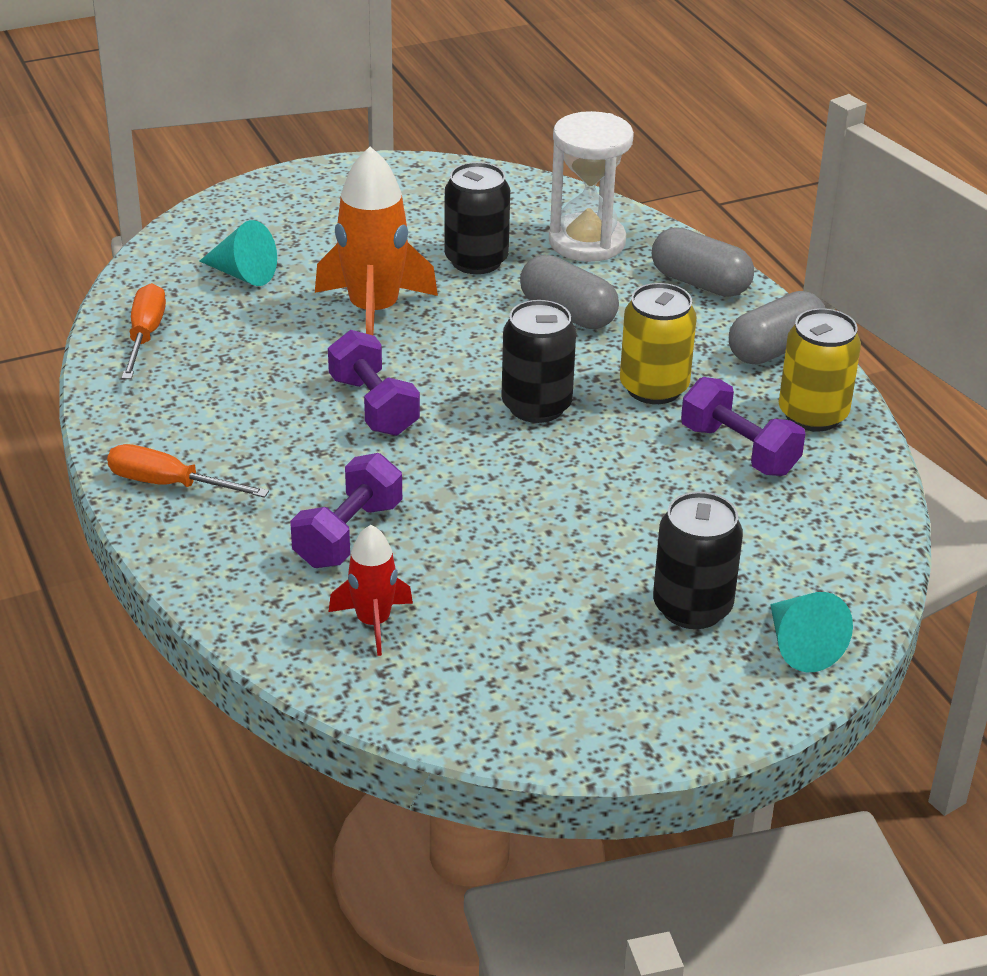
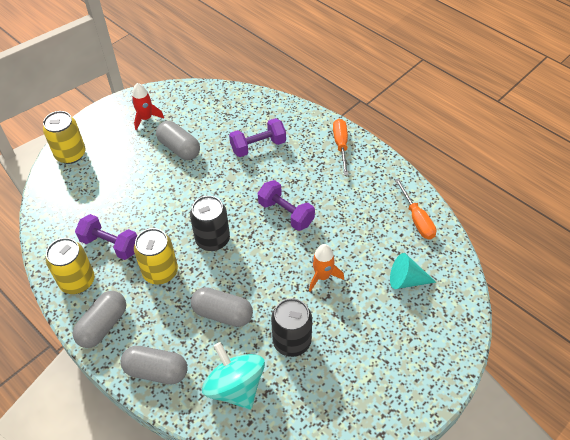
camera: 160 degrees right, 15 degrees up
orange screwdriver [107,444,269,498] -> orange screwdriver turned 90 degrees counterclockwise [333,119,349,175]
purple dumbbell [290,453,402,568] -> purple dumbbell turned 60 degrees clockwise [229,118,286,157]
orange rocket [315,147,438,335] -> orange rocket [309,244,344,292], size x0.56
red rocket [329,525,413,656] -> red rocket moved to [132,83,164,130]
white hourglass [549,111,634,262] -> turquoise spinning top [202,342,265,410]
black can [653,492,743,629] -> none
turquoise cone [770,592,853,672] -> yellow can [43,111,86,164]
none -> grey capsule [156,121,200,160]

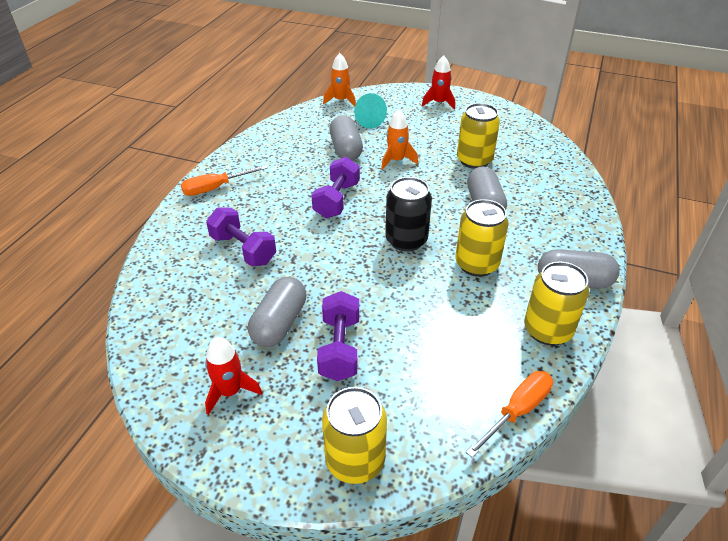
camera: 115 degrees left, 10 degrees down
purple dumbbell [75,214,137,260] -> purple dumbbell moved to [317,291,359,381]
grey capsule [121,346,188,384] -> grey capsule moved to [329,115,363,160]
turquoise spinning top [202,342,265,410] -> none
black can [271,298,312,357] -> yellow can [457,103,500,169]
orange screwdriver [395,178,436,239] -> orange screwdriver moved to [466,371,553,458]
none -> orange rocket [323,53,356,106]
none -> red rocket [422,55,455,110]

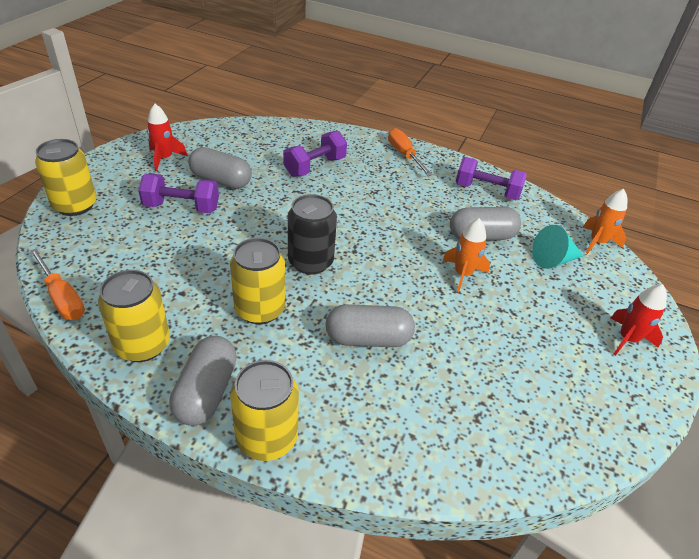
camera: 90 degrees right, 0 degrees up
purple dumbbell [312,157,360,218] -> purple dumbbell moved to [456,157,527,200]
yellow can [457,103,500,169] -> yellow can moved to [230,360,299,461]

